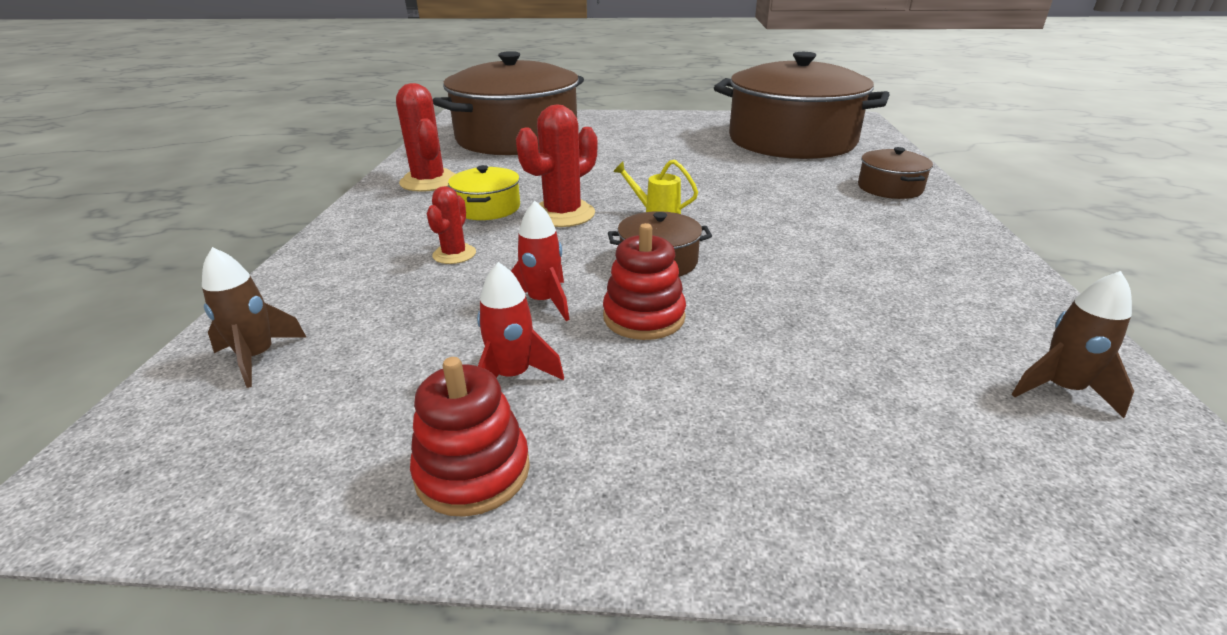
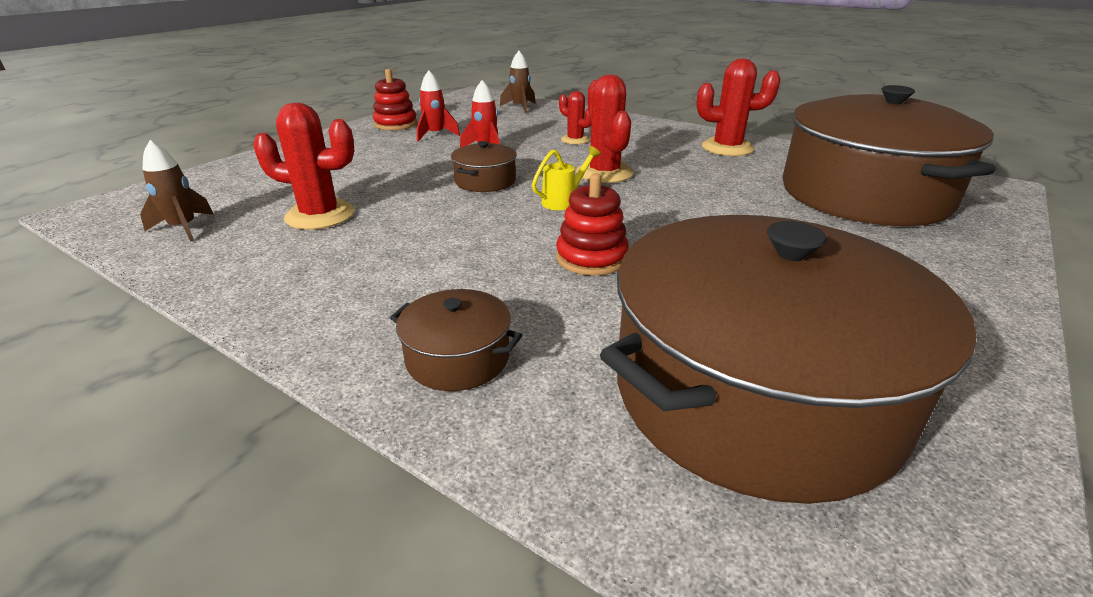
camera: 120 degrees right, 0 degrees up
yellow pot [448,165,520,220] -> none
red stacking toy [603,223,686,340] -> red stacking toy moved to [556,173,629,276]
none -> red cactus [253,103,354,229]

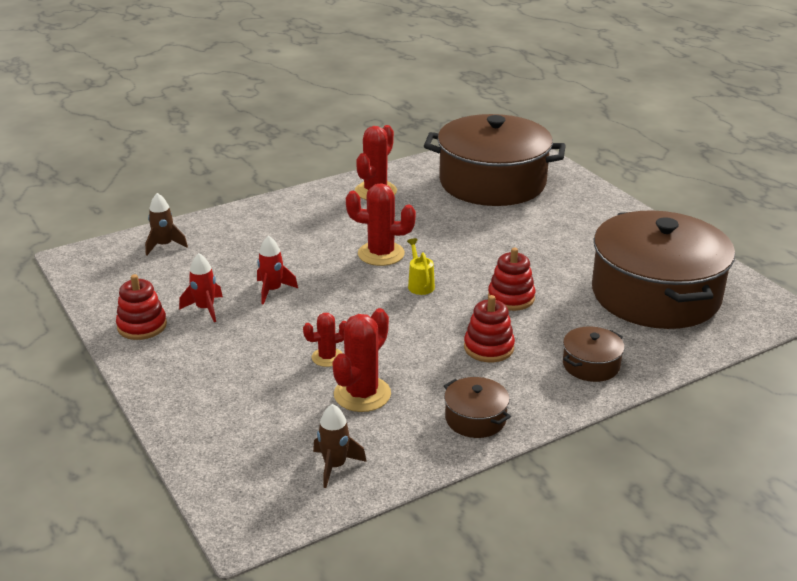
camera: 65 degrees left, 0 degrees up
brown pot [451,141,517,192] -> brown pot moved to [444,377,511,438]
red cactus [559,91,591,144] -> red cactus moved to [303,313,346,367]
none -> red stacking toy [464,295,515,362]

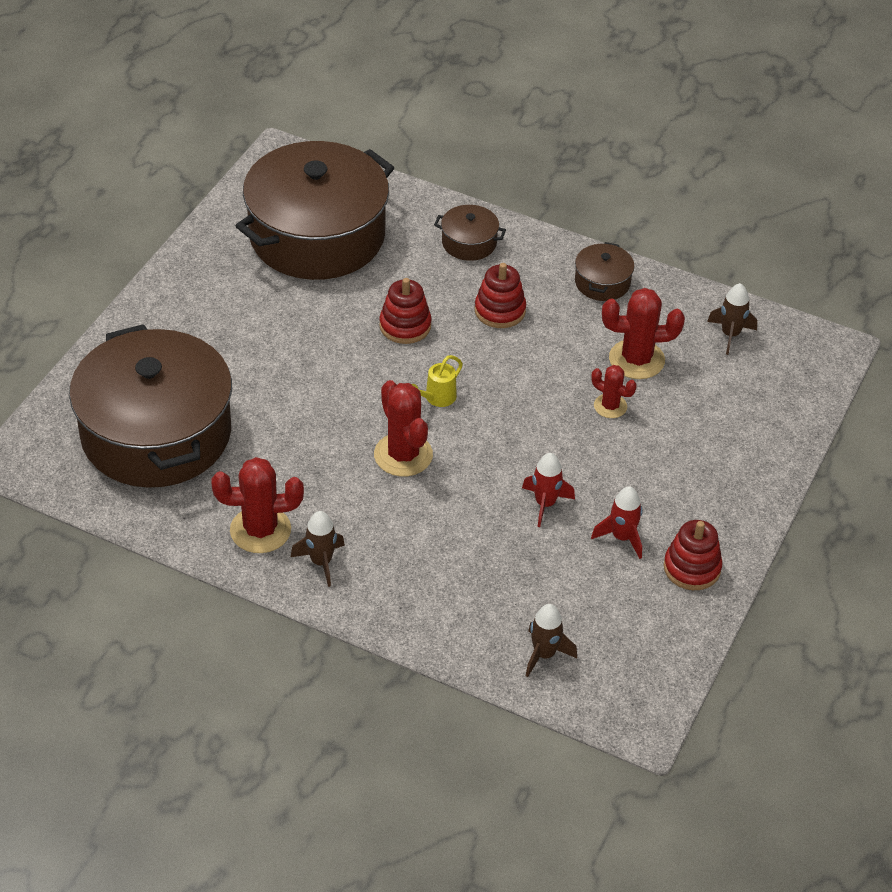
camera: 125 degrees left, 15 degrees up
none -> brown rocket [291,511,345,587]

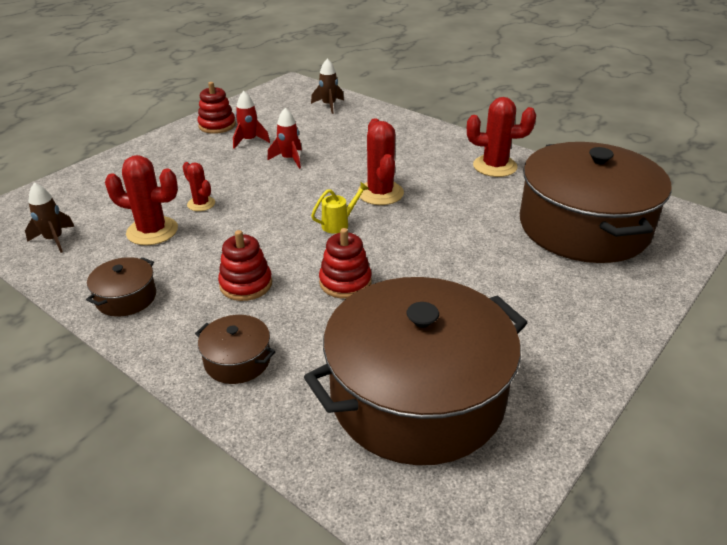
camera: 165 degrees left, 10 degrees down
brown rocket [291,511,345,587] -> none

